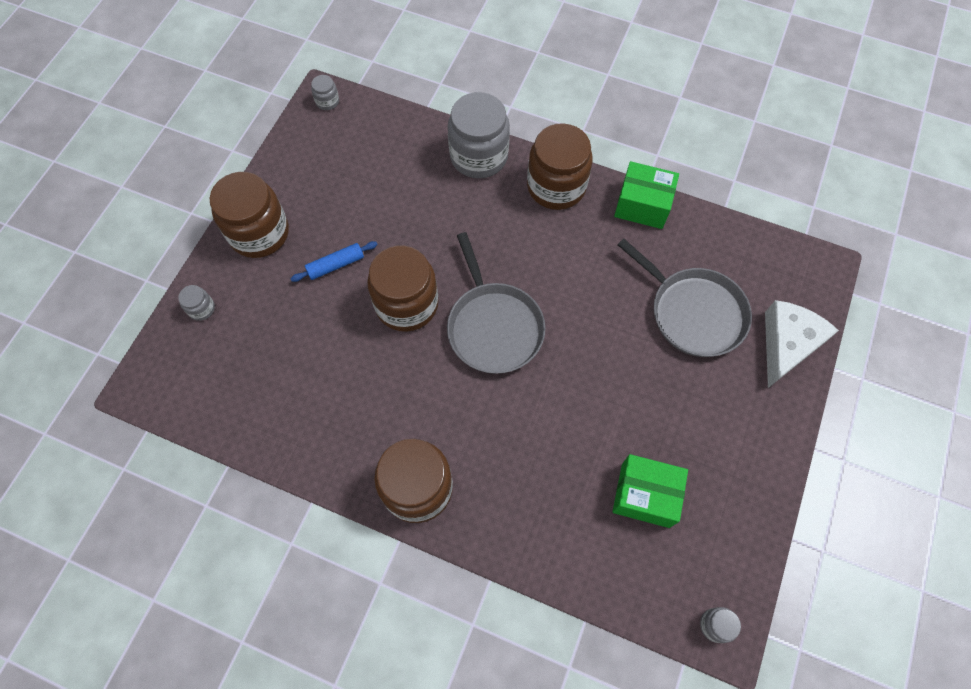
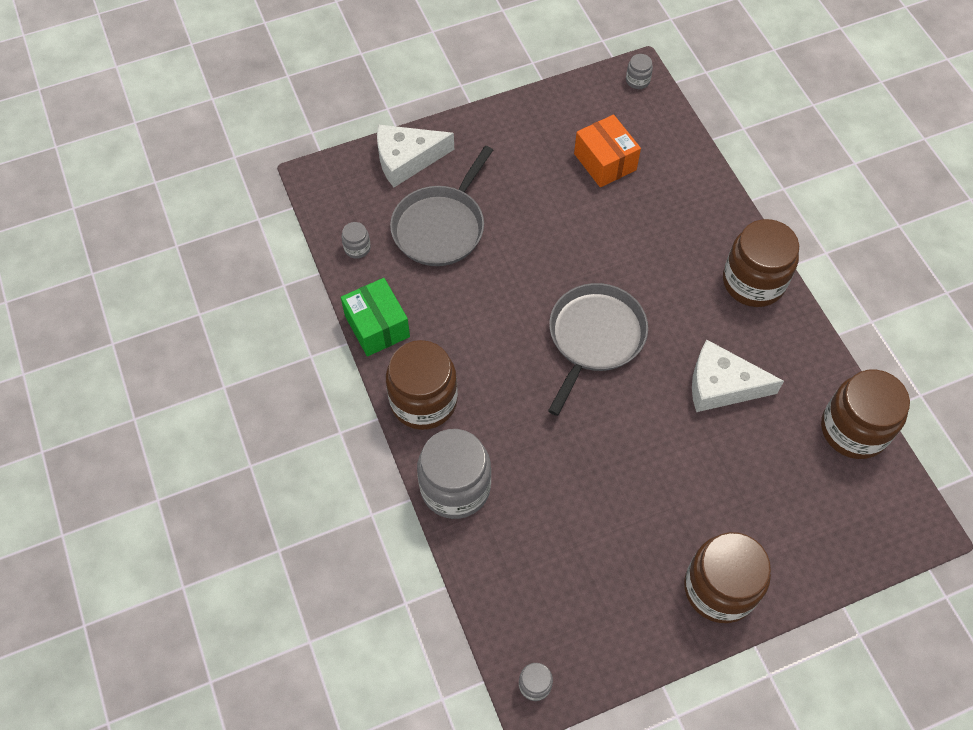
camera: 135 degrees left, 5 degrees down
grey jar [178,285,215,321] -> grey jar moved to [342,222,371,259]
blue rolling pin [290,241,378,282] -> none
brown jar [367,245,439,332] -> brown jar moved to [821,370,910,459]
green box [612,454,688,528] -> orange box [574,115,641,187]
grey pan [618,239,752,357] -> grey pan turned 150 degrees counterclockwise [390,146,493,266]
none -> white cheese [692,340,784,412]

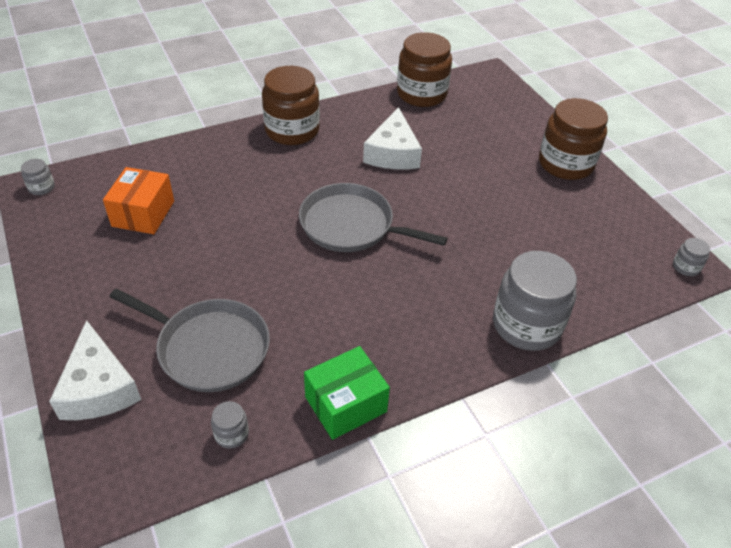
camera: 95 degrees left, 15 degrees down
brown jar [386,340,458,430] -> none
orange box [574,115,641,187] -> orange box turned 45 degrees counterclockwise [103,167,174,234]

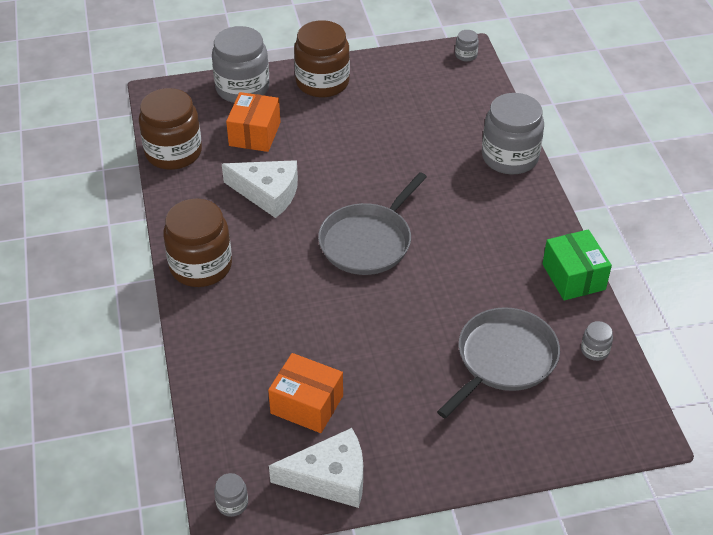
camera: 75 degrees left, 0 degrees up
white cheese [49,320,141,420] -> white cheese moved to [269,428,363,508]
none -> grey jar [212,26,270,103]
none -> orange box [226,92,281,152]

